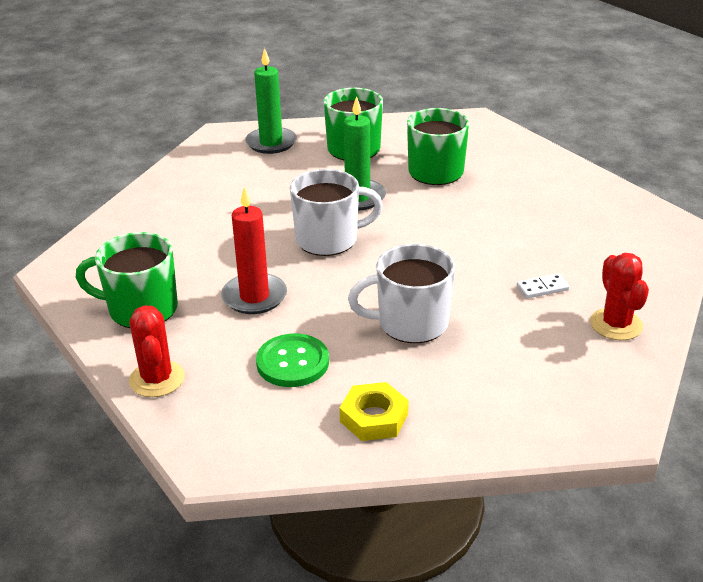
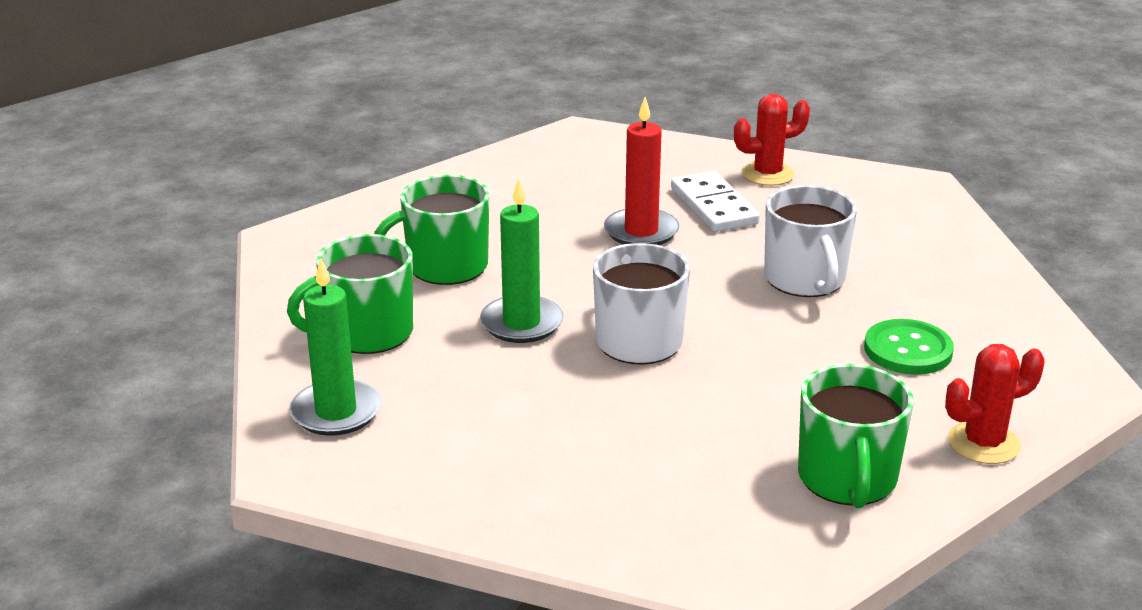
camera: 95 degrees left, 5 degrees down
red candle [221,186,287,314] -> red candle moved to [604,97,679,245]
yellow nut [339,382,409,441] -> none
white domino [517,273,570,298] -> white domino [671,171,760,232], size x1.93

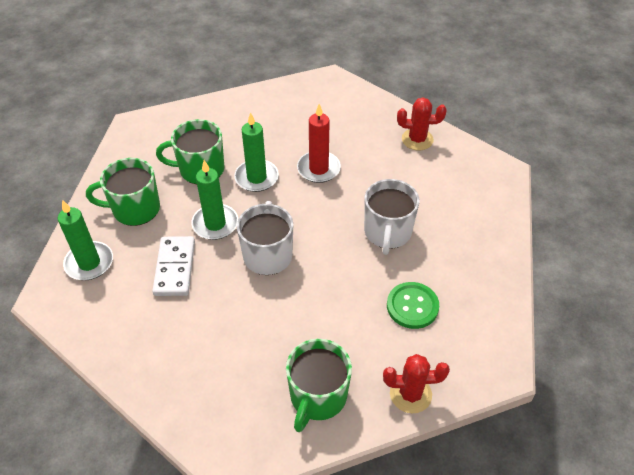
camera: 20 degrees right, 20 degrees up
white domino [671,171,760,232] -> white domino moved to [152,236,195,296]
none -> green candle [234,112,279,192]

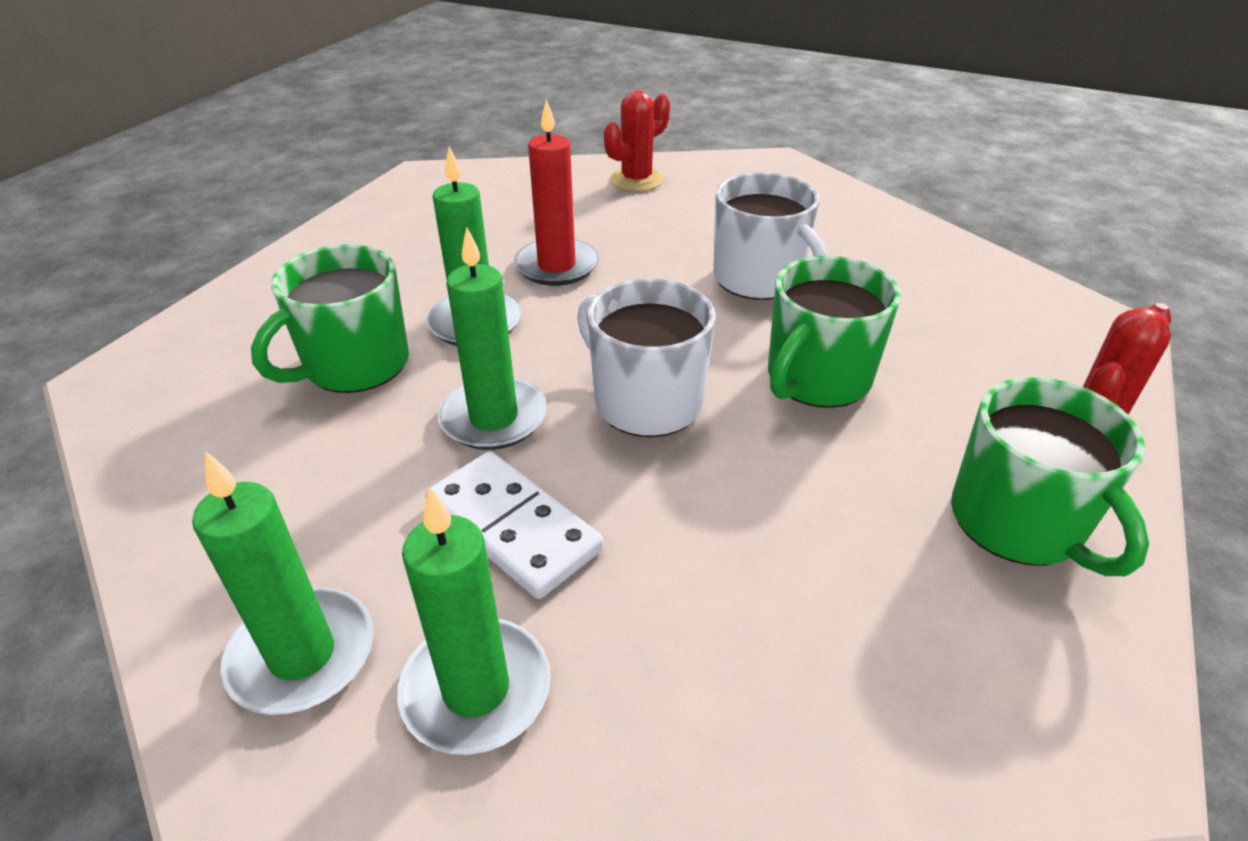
camera: 45 degrees left, 10 degrees down
green mug [86,158,160,226] -> green mug moved to [768,256,901,408]
green button [387,282,439,329] -> none
none -> green candle [397,486,550,755]

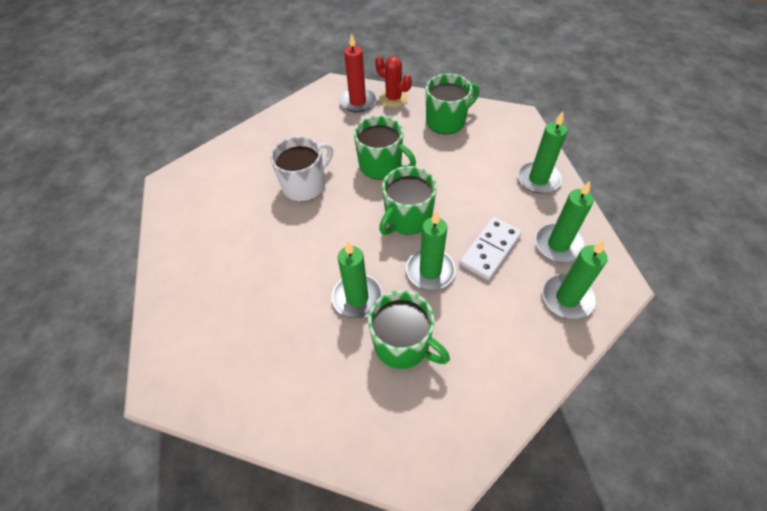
camera: 95 degrees left, 15 degrees up
red candle [514,99,599,286] -> red candle moved to [339,33,376,112]
white mug [577,279,716,437] -> green mug [379,166,437,235]
red cactus [604,90,670,191] -> none
none -> green candle [518,111,568,194]

